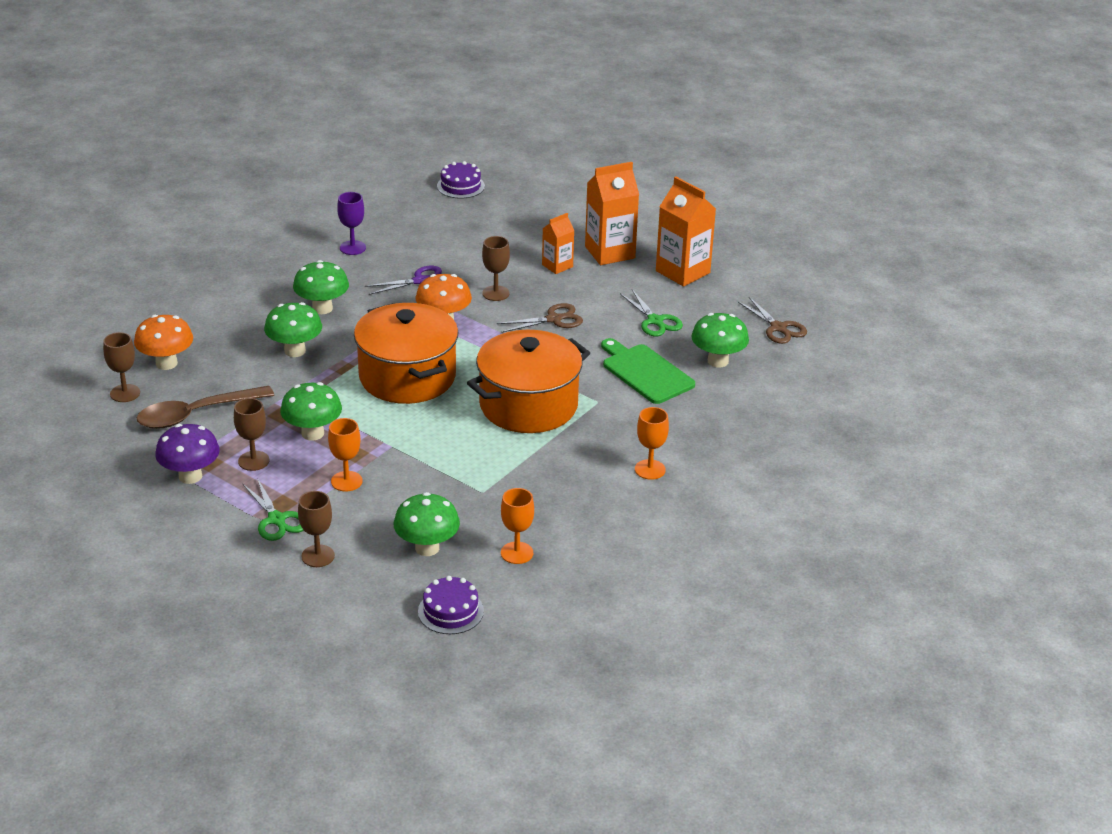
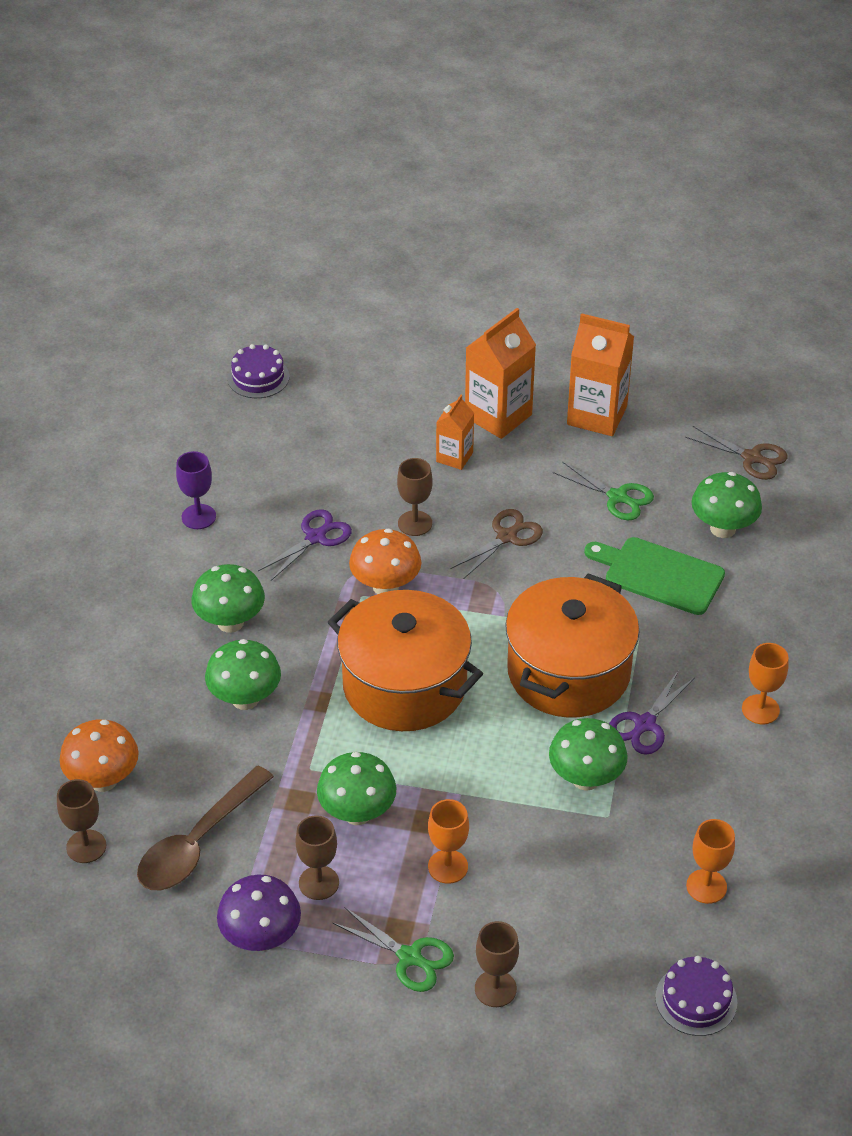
camera: 25 degrees left, 10 degrees up
green mushroom [394,492,460,556] -> green mushroom moved to [549,718,628,791]
none -> purple scissors [609,671,694,755]

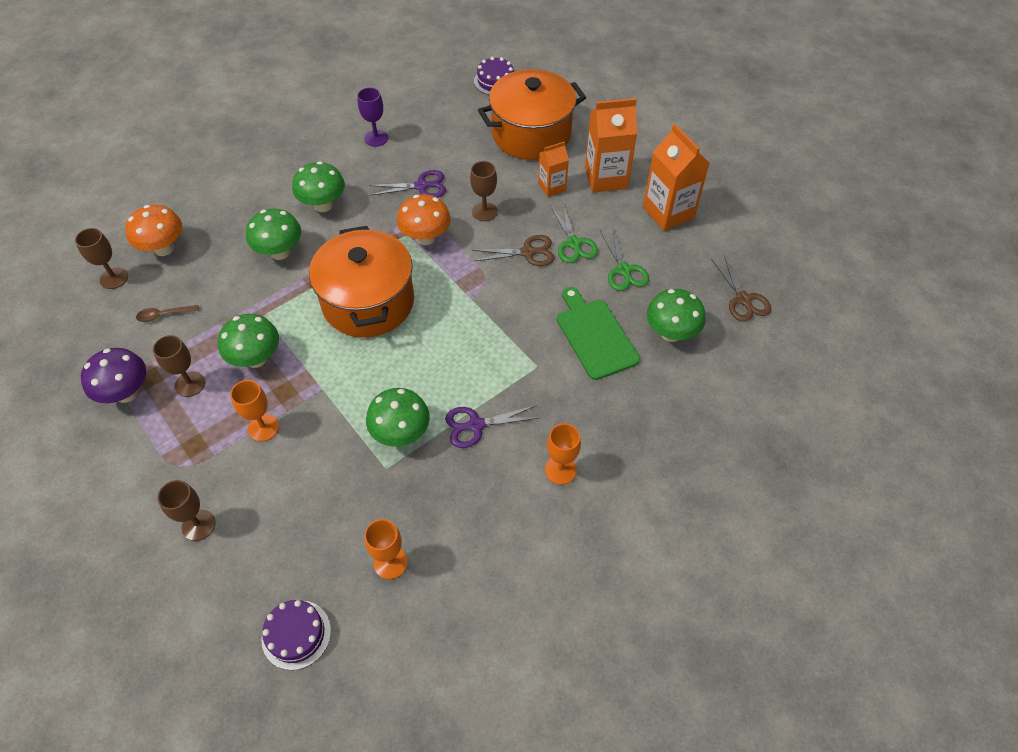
camera: 40 degrees right, 10 degrees up
brown spoon [137,766,274,890] -> brown spoon [136,305,199,322], size x0.46
green scissors [333,908,454,992] -> green scissors moved to [551,204,598,263]
orange pot [505,573,640,718] -> orange pot moved to [478,69,586,160]

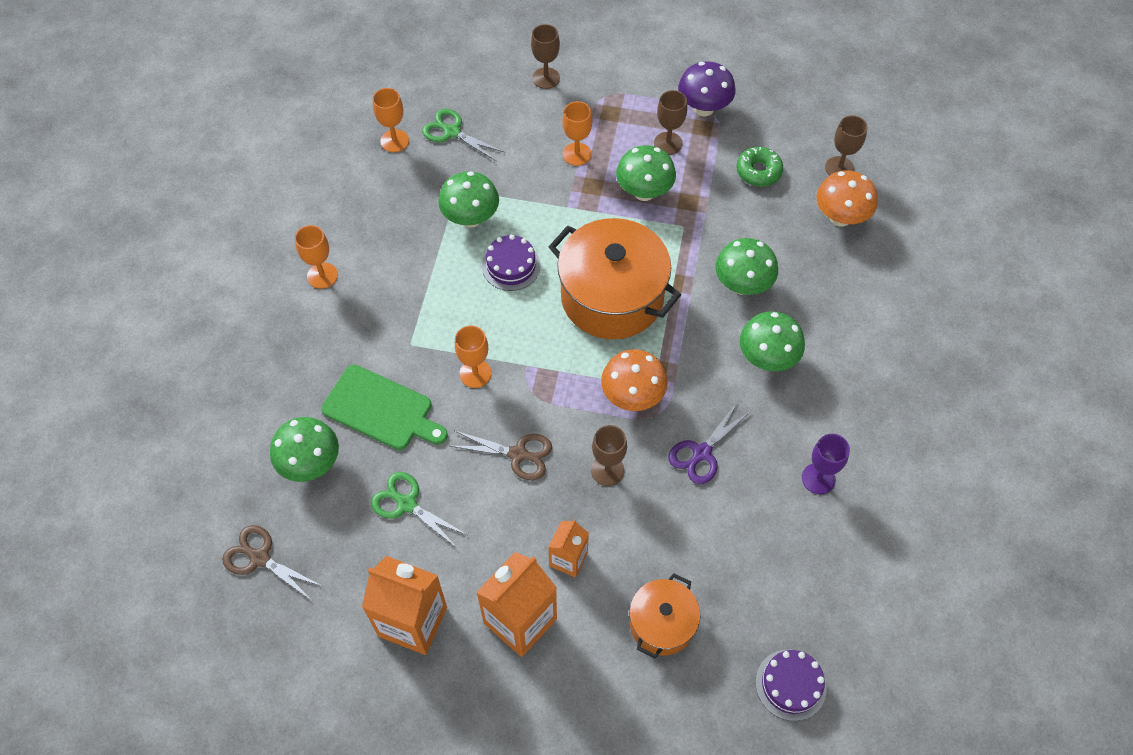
camera: 140 degrees right, 5 degrees up
brown spoon [136,305,199,322] -> green donut [736,147,783,187]
purple cake [261,600,331,670] -> purple cake moved to [482,234,540,291]
purple scissors [445,405,538,448] -> none
brown scissors [472,235,555,266] -> brown scissors turned 120 degrees counterclockwise [451,431,552,480]
orange pot [478,69,586,160] -> orange pot [629,573,701,659], size x0.55
green scissors [551,204,598,263] -> green scissors moved to [422,109,505,162]
none -> orange goblet [455,326,492,388]

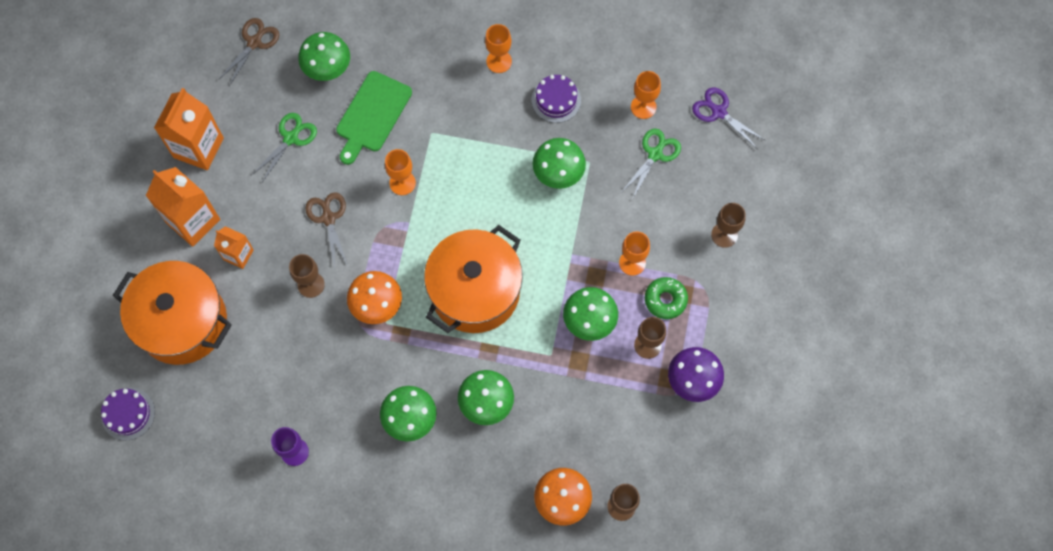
camera: 90 degrees right, 10 degrees up
brown scissors [451,431,552,480] -> brown scissors turned 150 degrees clockwise [305,192,348,269]
purple cake [482,234,540,291] -> purple cake moved to [532,75,581,123]
orange pot [629,573,701,659] -> orange pot [113,261,232,365], size x1.82
purple scissors [668,403,751,484] -> purple scissors moved to [692,88,766,148]
green donut [736,147,783,187] -> green donut moved to [645,277,688,319]

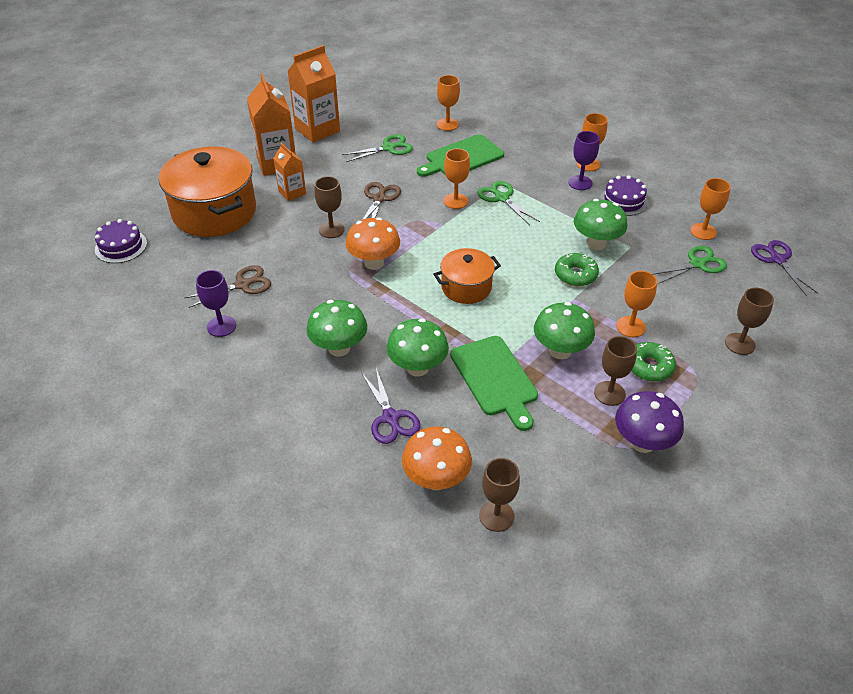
camera: 30 degrees right, 25 degrees down
brown scissors [218,18,279,86] -> brown scissors moved to [185,265,271,308]
green mushroom [298,32,350,81] -> orange goblet [437,75,460,131]
orange pot [424,225,523,333] -> orange pot [434,248,501,304], size x0.55
none -> purple scissors [361,368,420,444]
none -> green cutting board [450,336,538,431]
none -> green scissors [477,181,540,225]
none -> green donut [555,253,599,286]
none -> purple goblet [568,131,600,190]

